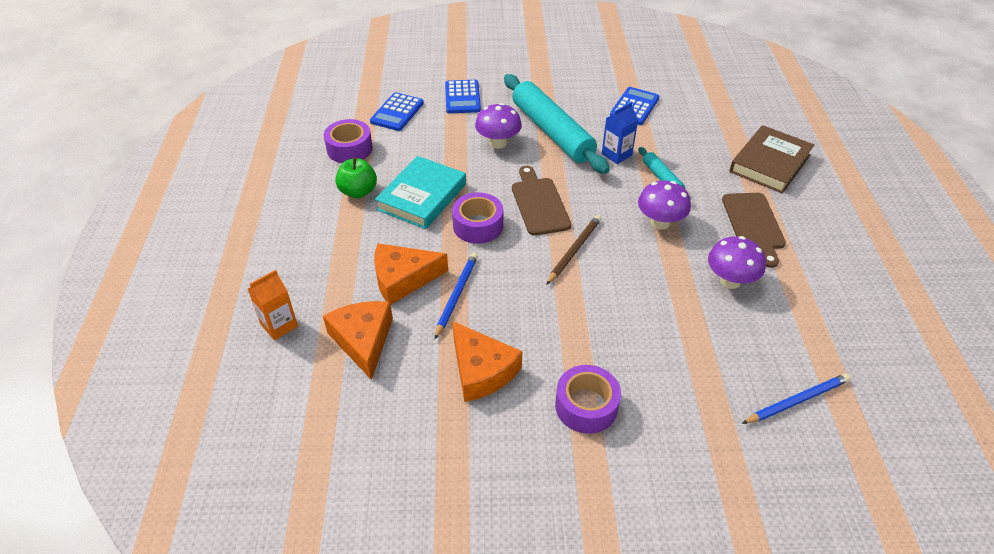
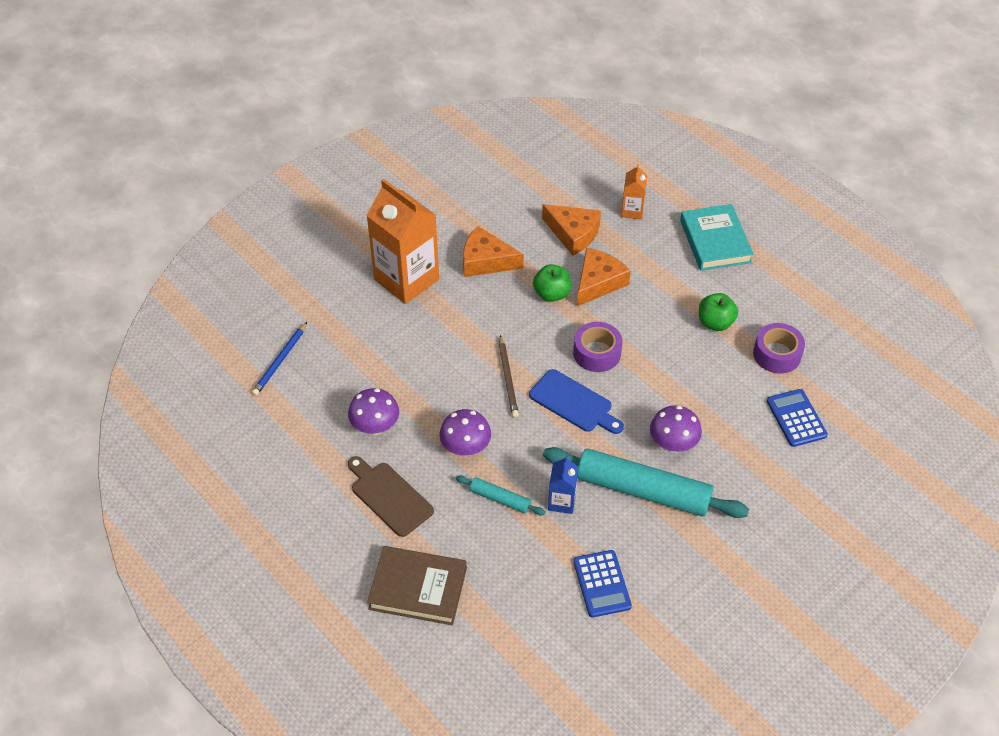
camera: 140 degrees right, 5 degrees up
turquoise book [375,156,466,229] -> turquoise book moved to [680,204,754,271]
blue pencil [434,253,478,340] -> green apple [533,264,571,302]
blue calculator [445,80,481,114] -> none
brown cutting board [512,166,571,236] -> blue cutting board [529,369,624,434]
purple tape [555,365,621,434] -> orange carton [366,179,439,304]
brown book [729,125,814,193] -> brown book turned 75 degrees counterclockwise [367,546,467,625]

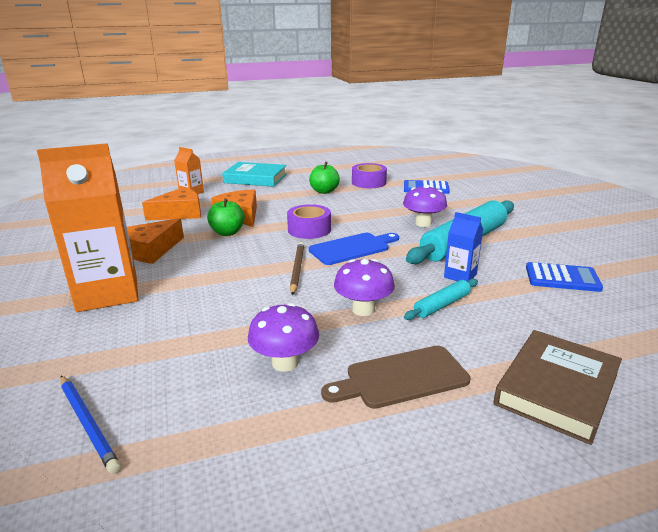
camera: 65 degrees left, 25 degrees down
brown pencil [499,335,519,417] -> brown pencil turned 105 degrees counterclockwise [290,242,304,295]

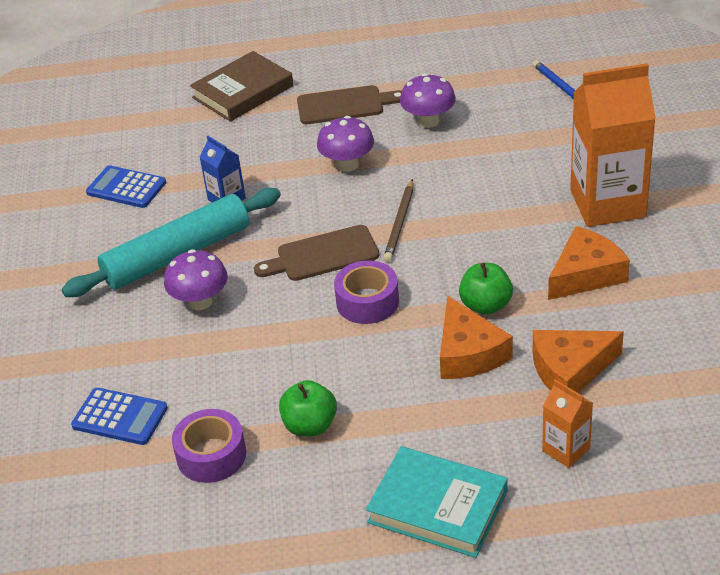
camera: 165 degrees left, 15 degrees up
blue cutting board [309,233,399,265] -> brown cutting board [254,225,380,281]
turquoise rolling pin [404,279,478,320] -> none

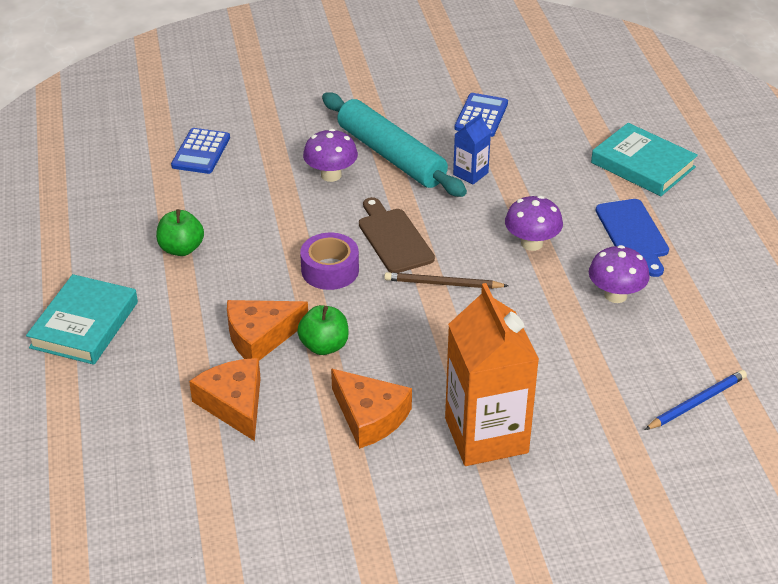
camera: 80 degrees right, 0 degrees up
purple tape [172,409,246,483] -> none
brown book [190,51,294,122] -> turquoise book [591,123,698,196]
brown cutting board [297,85,402,124] -> blue cutting board [596,199,669,277]
orange carton [542,380,593,468] -> none

